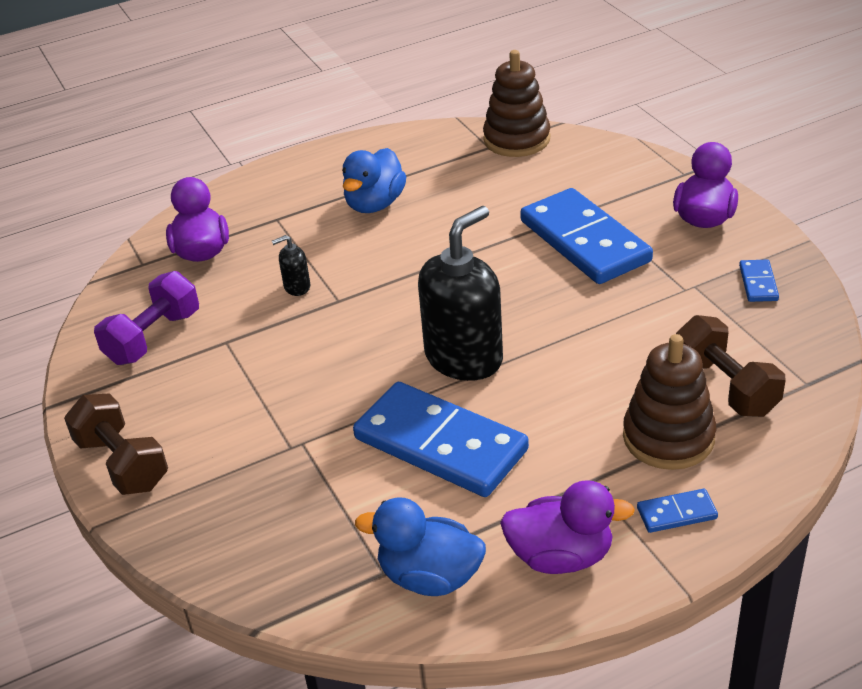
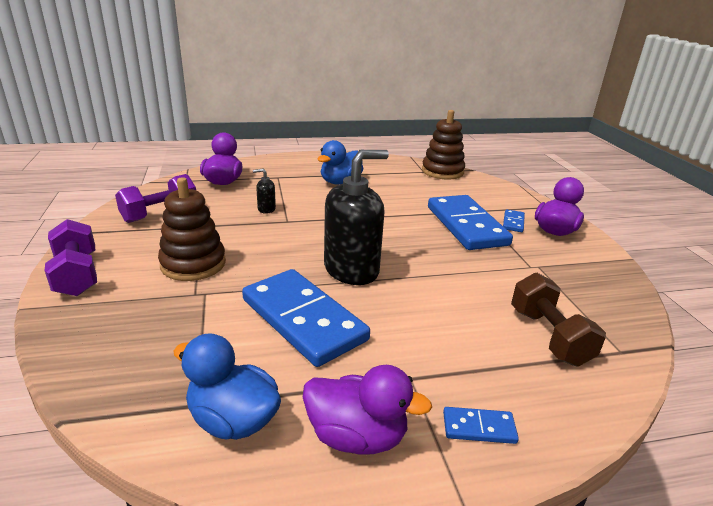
camera: 10 degrees right, 10 degrees down
brown dumbbell [64,393,168,495] -> purple dumbbell [44,219,97,296]
brown stacking toy [623,334,716,470] -> brown stacking toy moved to [158,177,226,281]
blue domino [739,260,779,302] -> blue domino moved to [503,209,525,232]

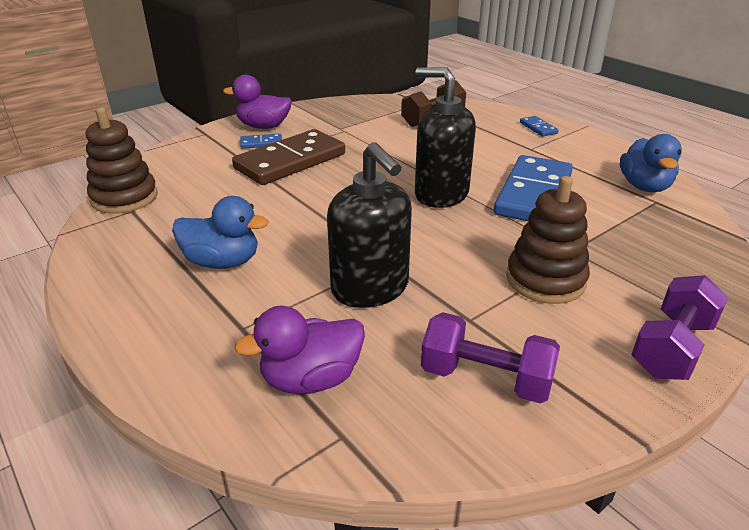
camera: 115 degrees left, 5 degrees up
black soap dispenser [253,169,276,214] -> black soap dispenser [327,142,412,308], size x2.37
purple duck [303,365,432,455] -> none
blue domino [428,195,513,250] -> brown domino [232,129,345,185]

